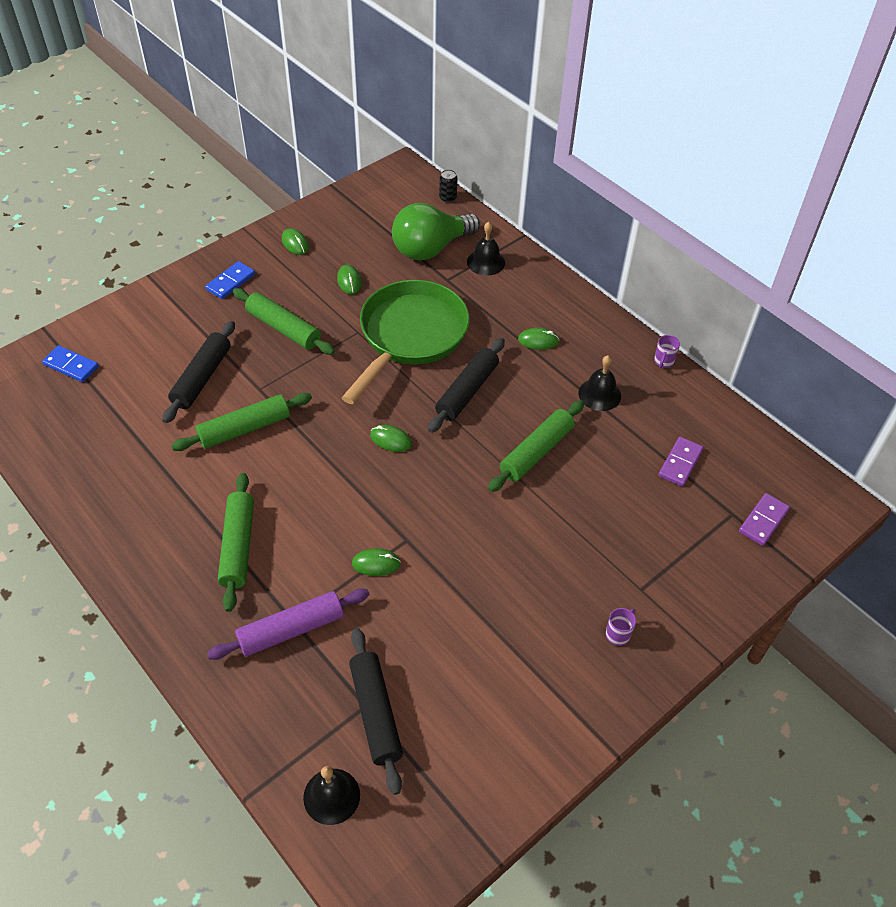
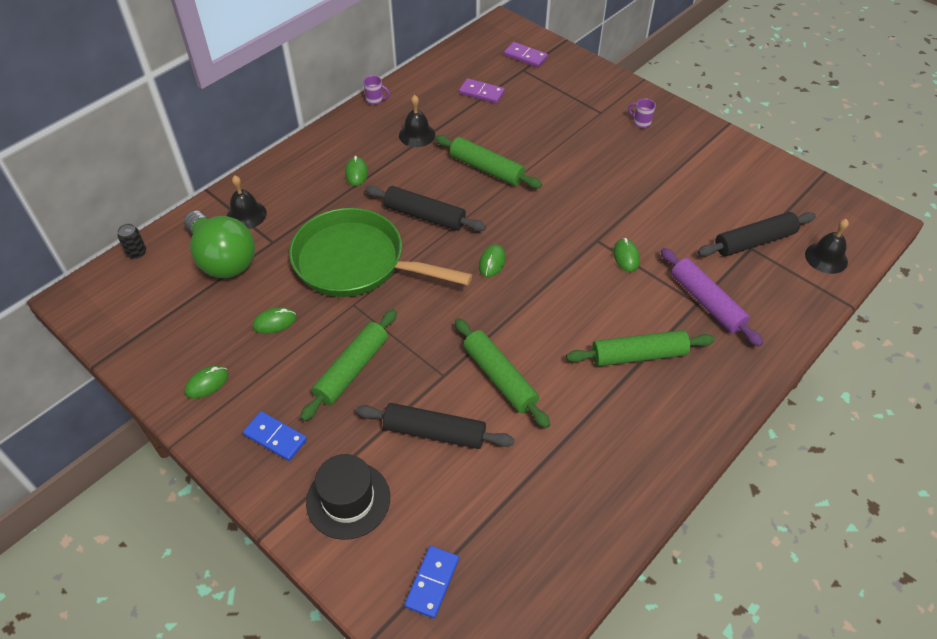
camera: 95 degrees left, 0 degrees up
none -> black hat [306,454,390,540]

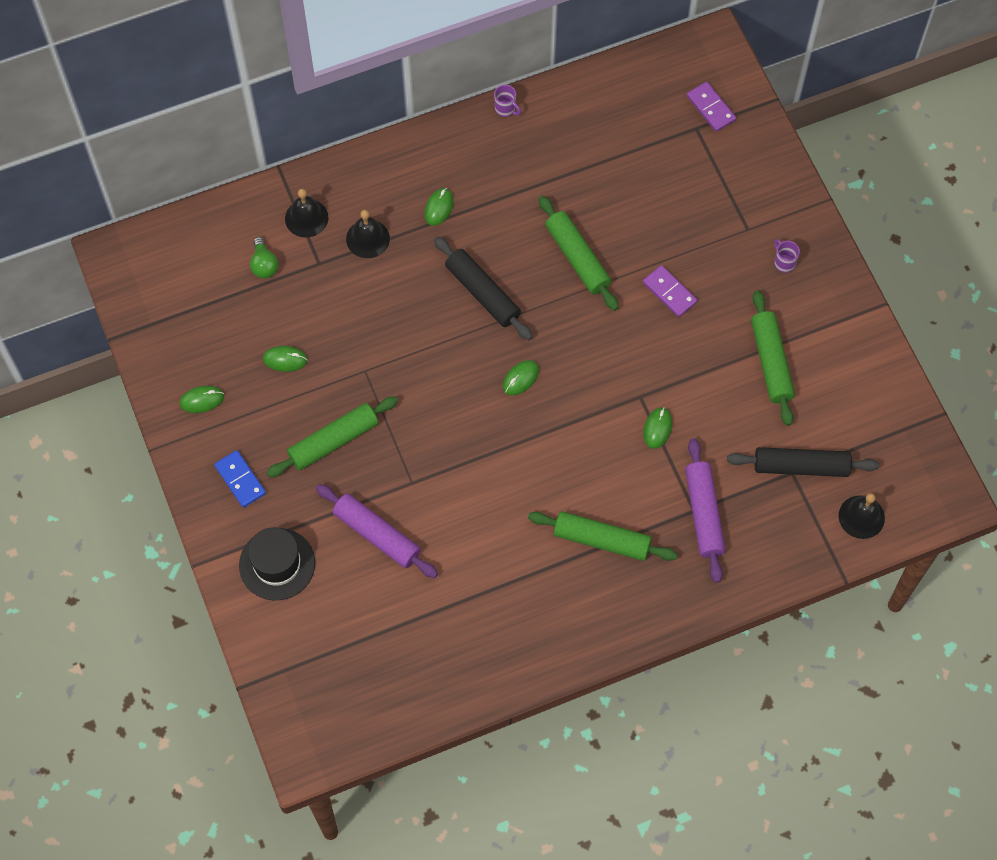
camera: 25 degrees right, 15 degrees up
black can [117,224,146,259] -> none
green light bulb [184,211,255,278] -> green light bulb [250,237,278,279], size x0.44
green pan [289,208,472,297] -> none
black rolling pin [356,403,514,449] -> purple rolling pin [316,484,438,578]
black bell [399,95,435,147] -> black bell moved to [346,210,390,258]
blue domino [404,546,459,618] -> none
green rolling pin [455,318,550,428] -> green rolling pin moved to [751,290,795,426]
purple domino [459,78,505,103] -> purple domino moved to [643,265,698,317]

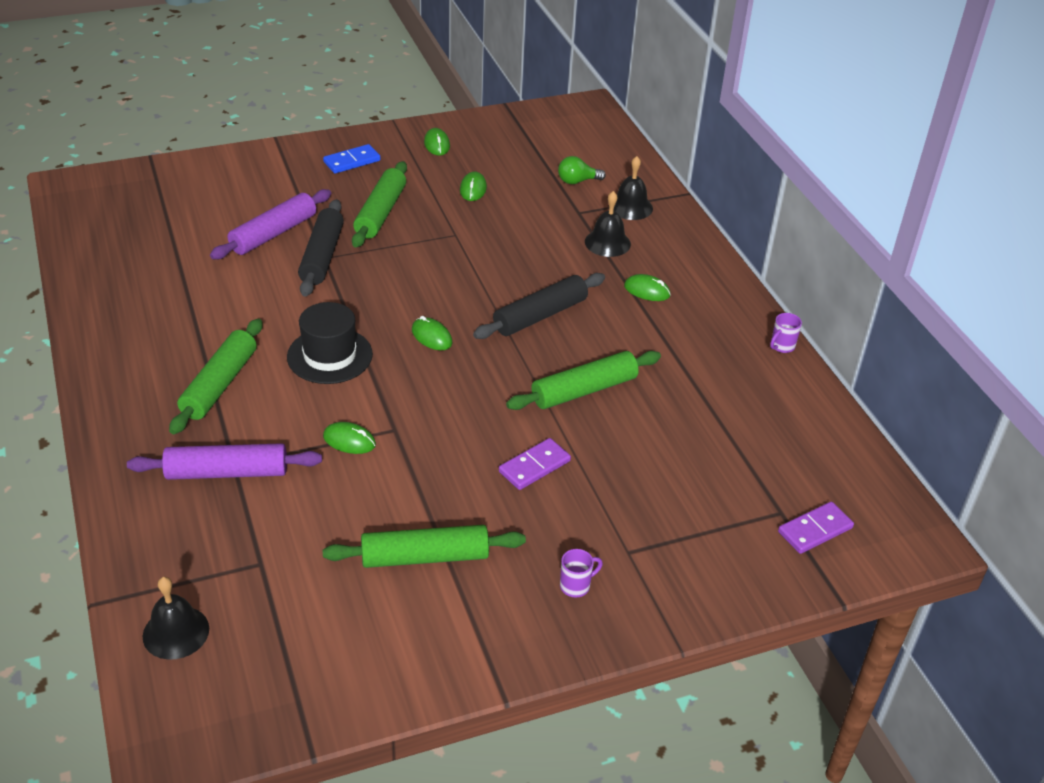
camera: 90 degrees right, 25 degrees down
black hat [239,527,315,600] -> black hat moved to [287,302,373,384]
green rolling pin [267,396,398,477] -> green rolling pin turned 45 degrees clockwise [352,161,407,247]
black rolling pin [727,447,879,477] -> black rolling pin moved to [298,199,344,297]

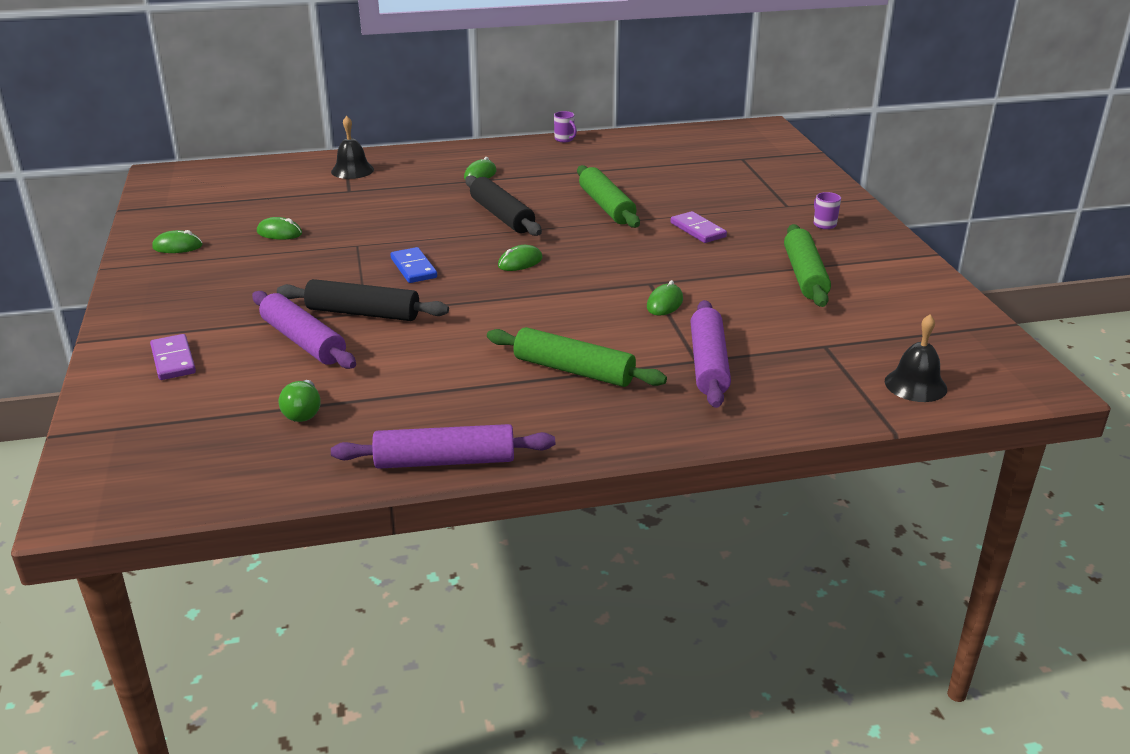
camera: 80 degrees left, 10 degrees down
black hat [287,302,373,384] -> none
blue domino [323,144,381,174] -> blue domino moved to [390,247,437,283]
green rolling pin [352,161,407,247] -> none
green light bulb [558,156,606,184] -> green light bulb moved to [279,380,321,422]
black bell [585,191,631,257] -> none
purple domino [778,502,854,554] -> purple domino moved to [150,334,196,380]
none -> purple rolling pin [331,424,555,469]

